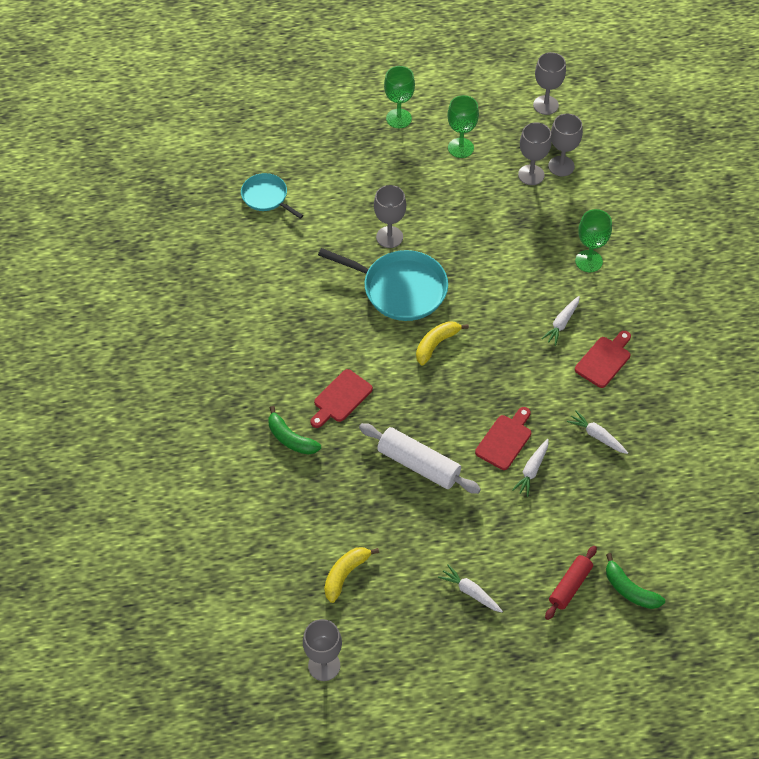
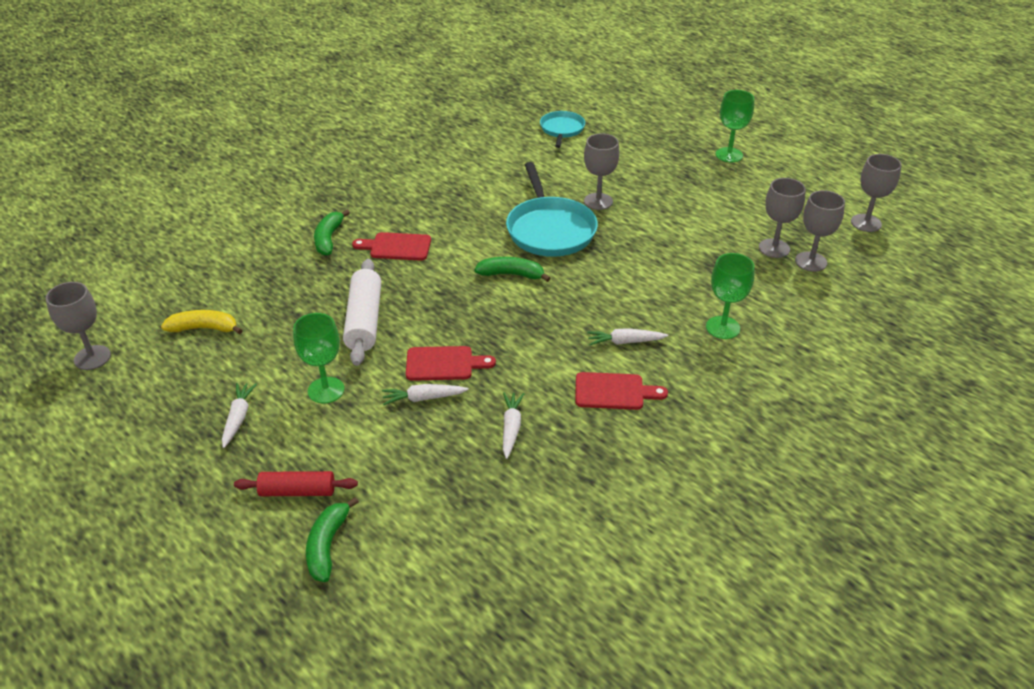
camera: 55 degrees right, 15 degrees down
yellow banana [416,321,469,365] -> green banana [475,257,551,282]
green goblet [448,95,479,158] -> green goblet moved to [293,313,344,403]

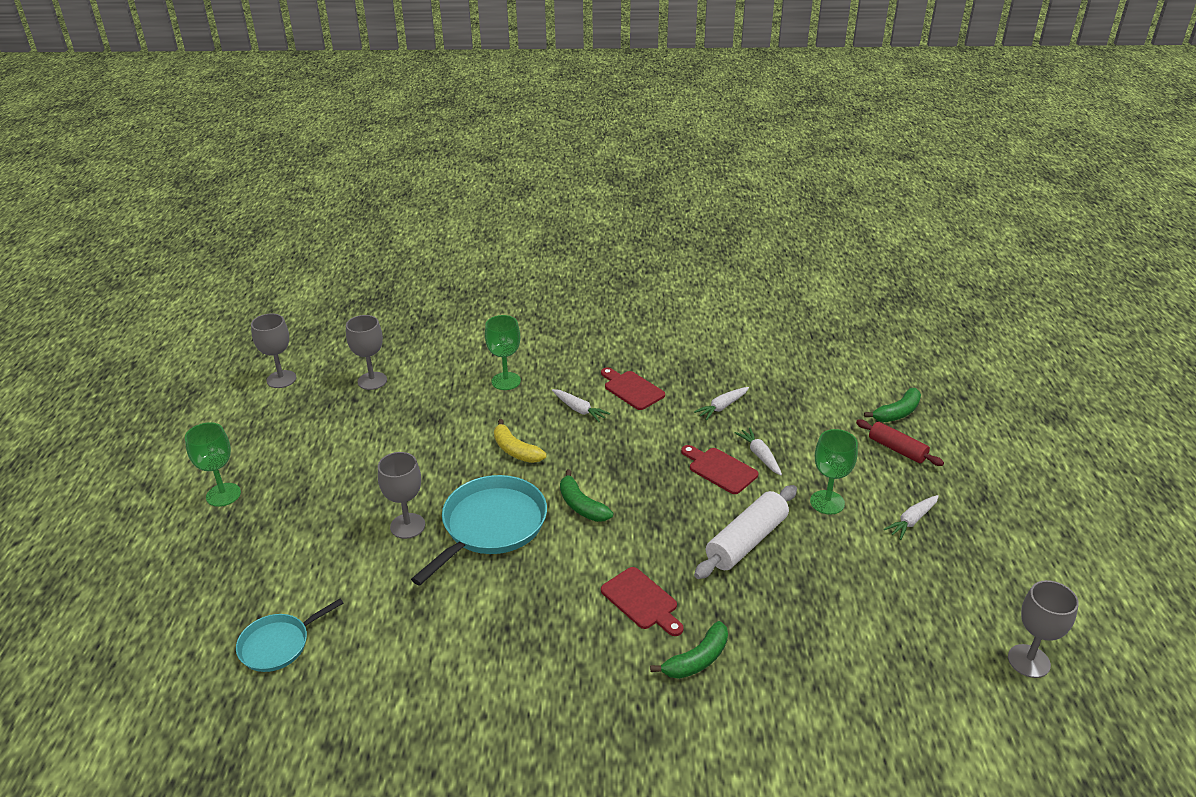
camera: 135 degrees left, 5 degrees down
yellow banana [161,310,243,334] -> yellow banana moved to [494,419,546,463]
white carrot [382,384,469,405] -> white carrot turned 150 degrees counterclockwise [735,428,782,475]
grey goblet [759,178,806,258] -> none

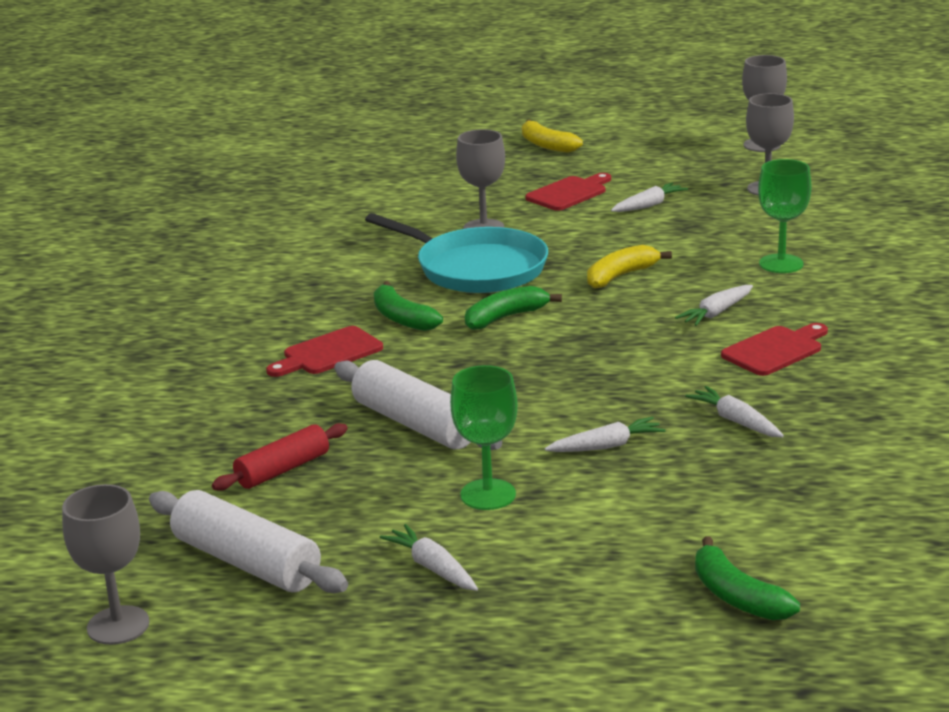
camera: 95 degrees right, 10 degrees down
green goblet [185,422,241,507] -> yellow banana [522,119,583,153]
turquoise pan [236,599,344,672] -> none
green banana [650,621,728,679] -> green banana moved to [374,281,443,331]
red cutting board [681,445,758,494] -> red cutting board moved to [525,173,611,211]
red rolling pin [856,420,944,466] -> red rolling pin moved to [212,423,348,491]
none -> white rolling pin [149,490,348,593]
none -> white carrot [611,182,688,212]

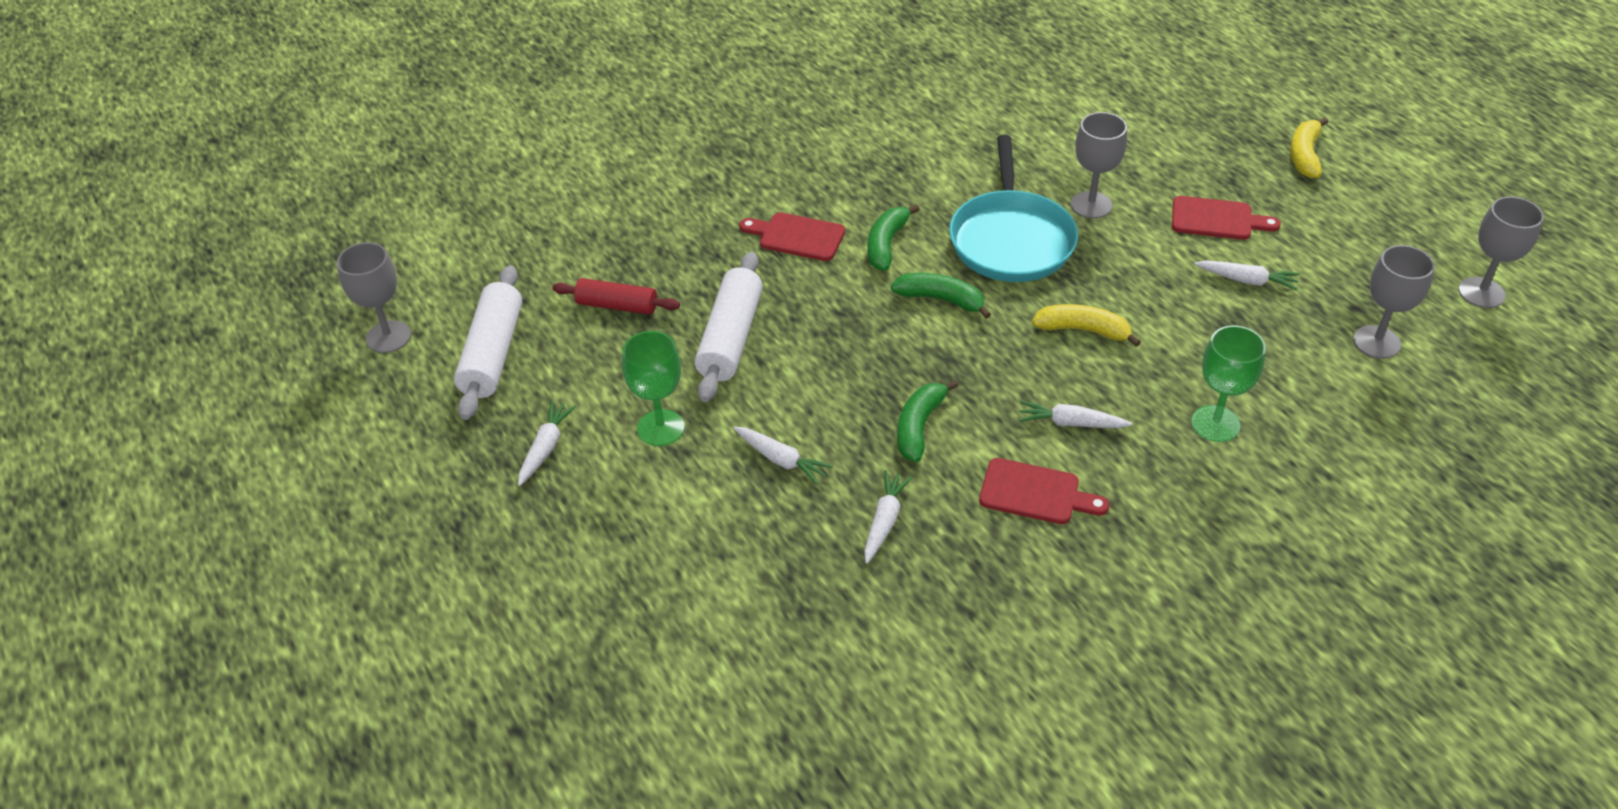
camera: 55 degrees right, 20 degrees up
green banana [695,536,800,620] -> green banana moved to [897,380,958,462]

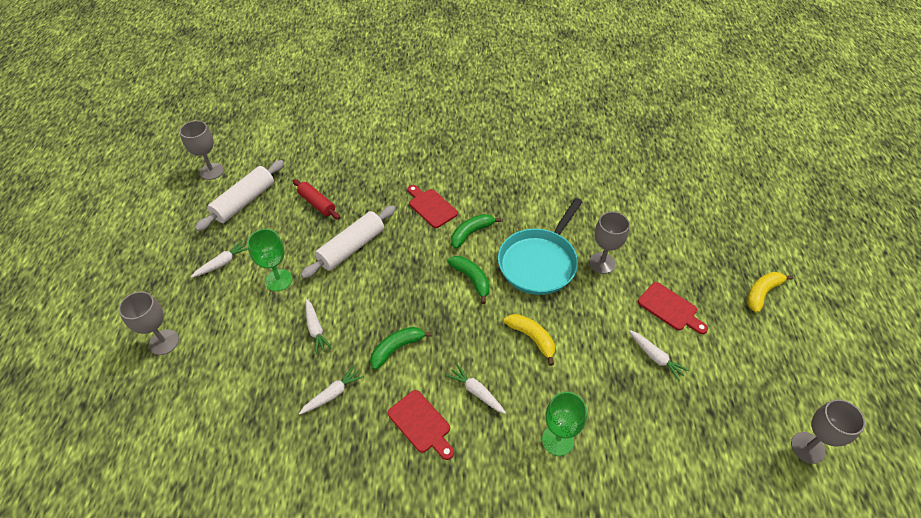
camera: 30 degrees right, 5 degrees up
grey goblet [1353,245,1434,359] -> grey goblet moved to [119,291,179,355]

